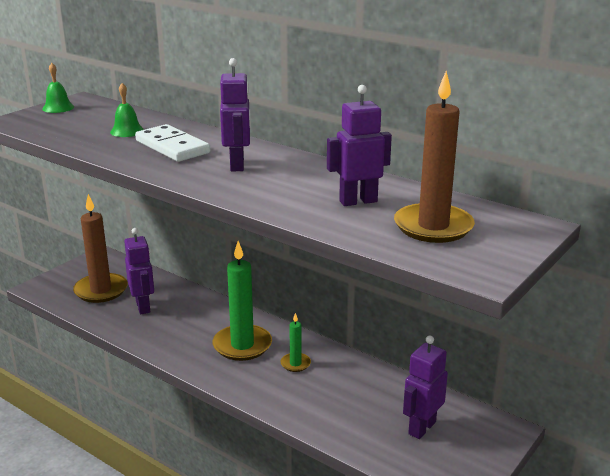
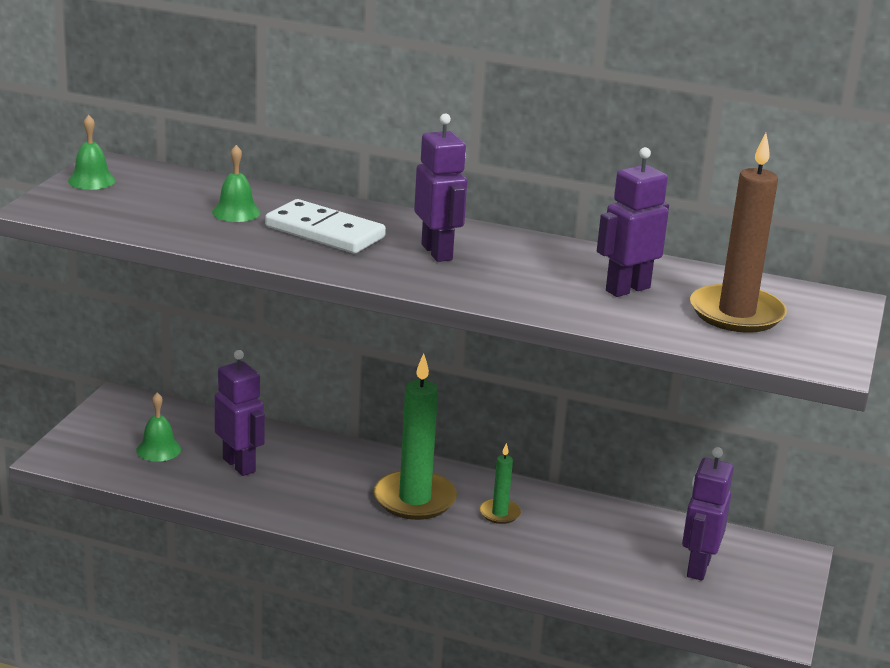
camera: 20 degrees left, 0 degrees up
brown candle [73,194,128,303] -> green bell [136,393,181,462]

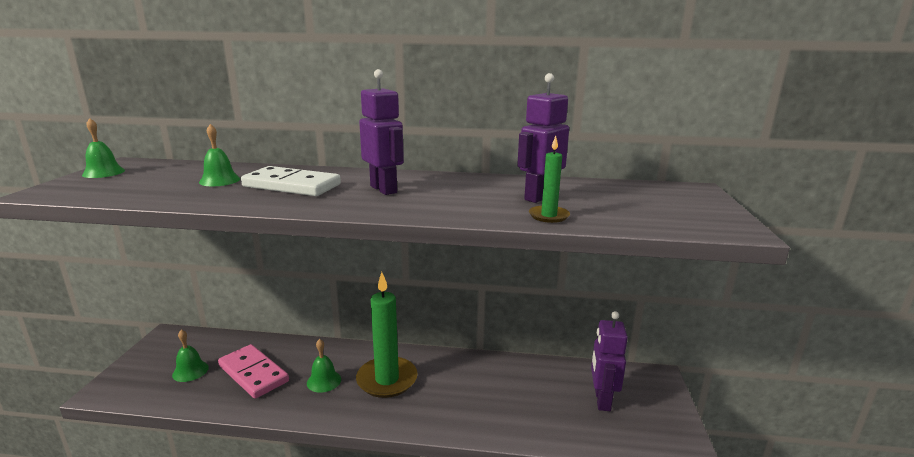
camera: 10 degrees left, 5 degrees down
purple robot [214,350,265,476] -> pink domino [218,344,289,399]
green candle [480,443,521,524] -> green candle moved to [529,136,570,223]
brown candle [690,133,787,333] -> none
none -> green bell [307,339,341,393]

